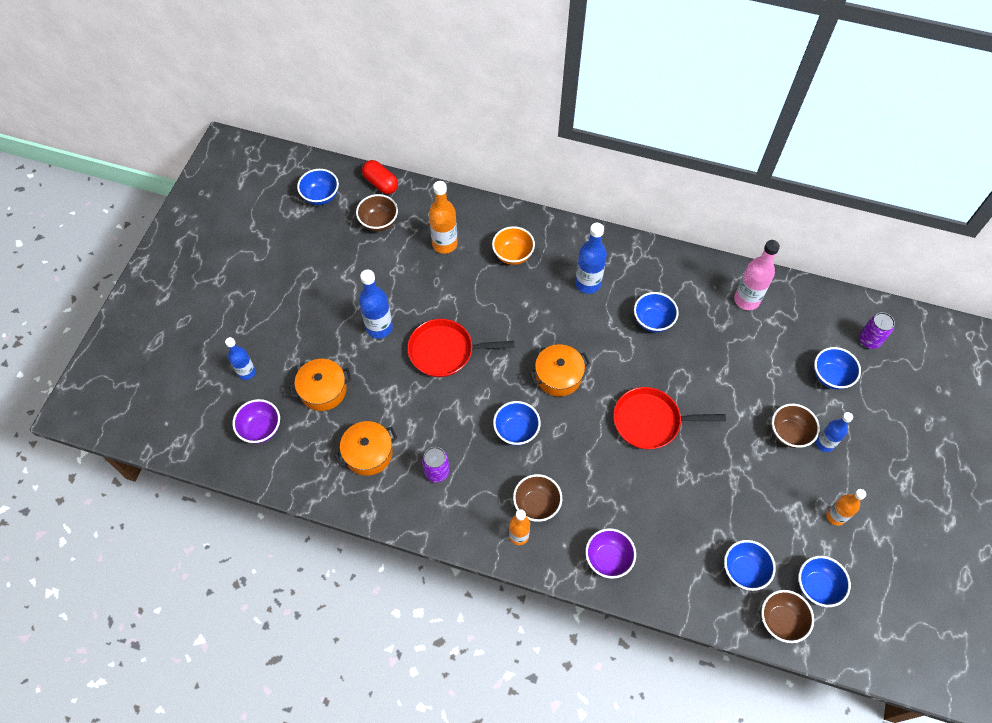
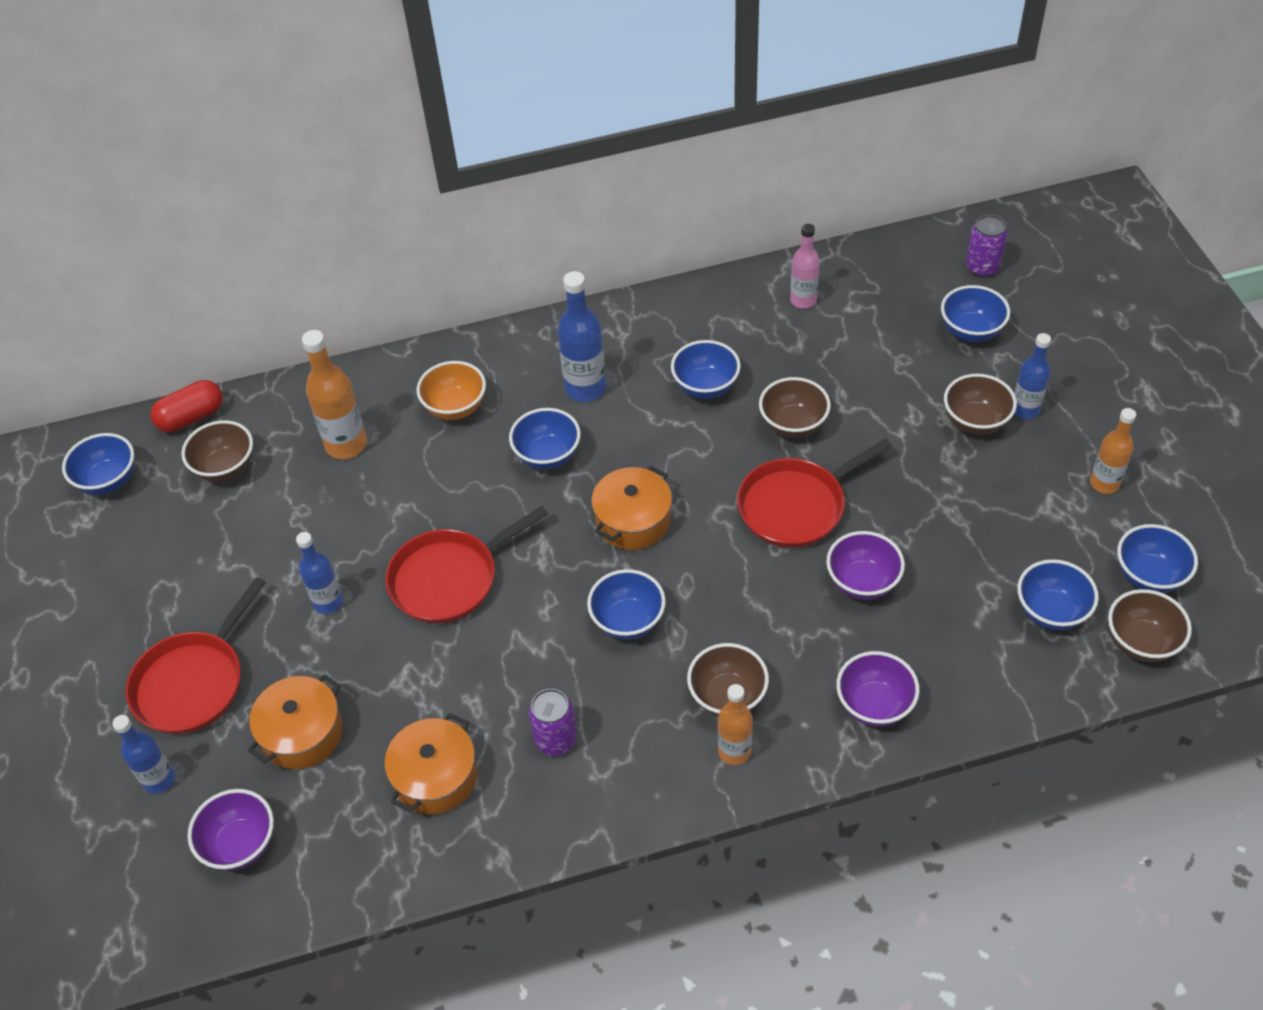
camera: 30 degrees left, 10 degrees down
blue bottle [359,270,393,339] -> blue bottle [296,532,343,614], size x0.66
red capsule [362,160,398,194] -> red capsule turned 45 degrees counterclockwise [151,380,223,432]
pink bottle [734,240,780,310] -> pink bottle [790,224,820,308], size x0.66
none -> red pan [126,577,266,734]
none -> blue bowl [509,408,581,470]
none -> brown bowl [759,377,831,438]
none -> purple bowl [826,531,905,600]

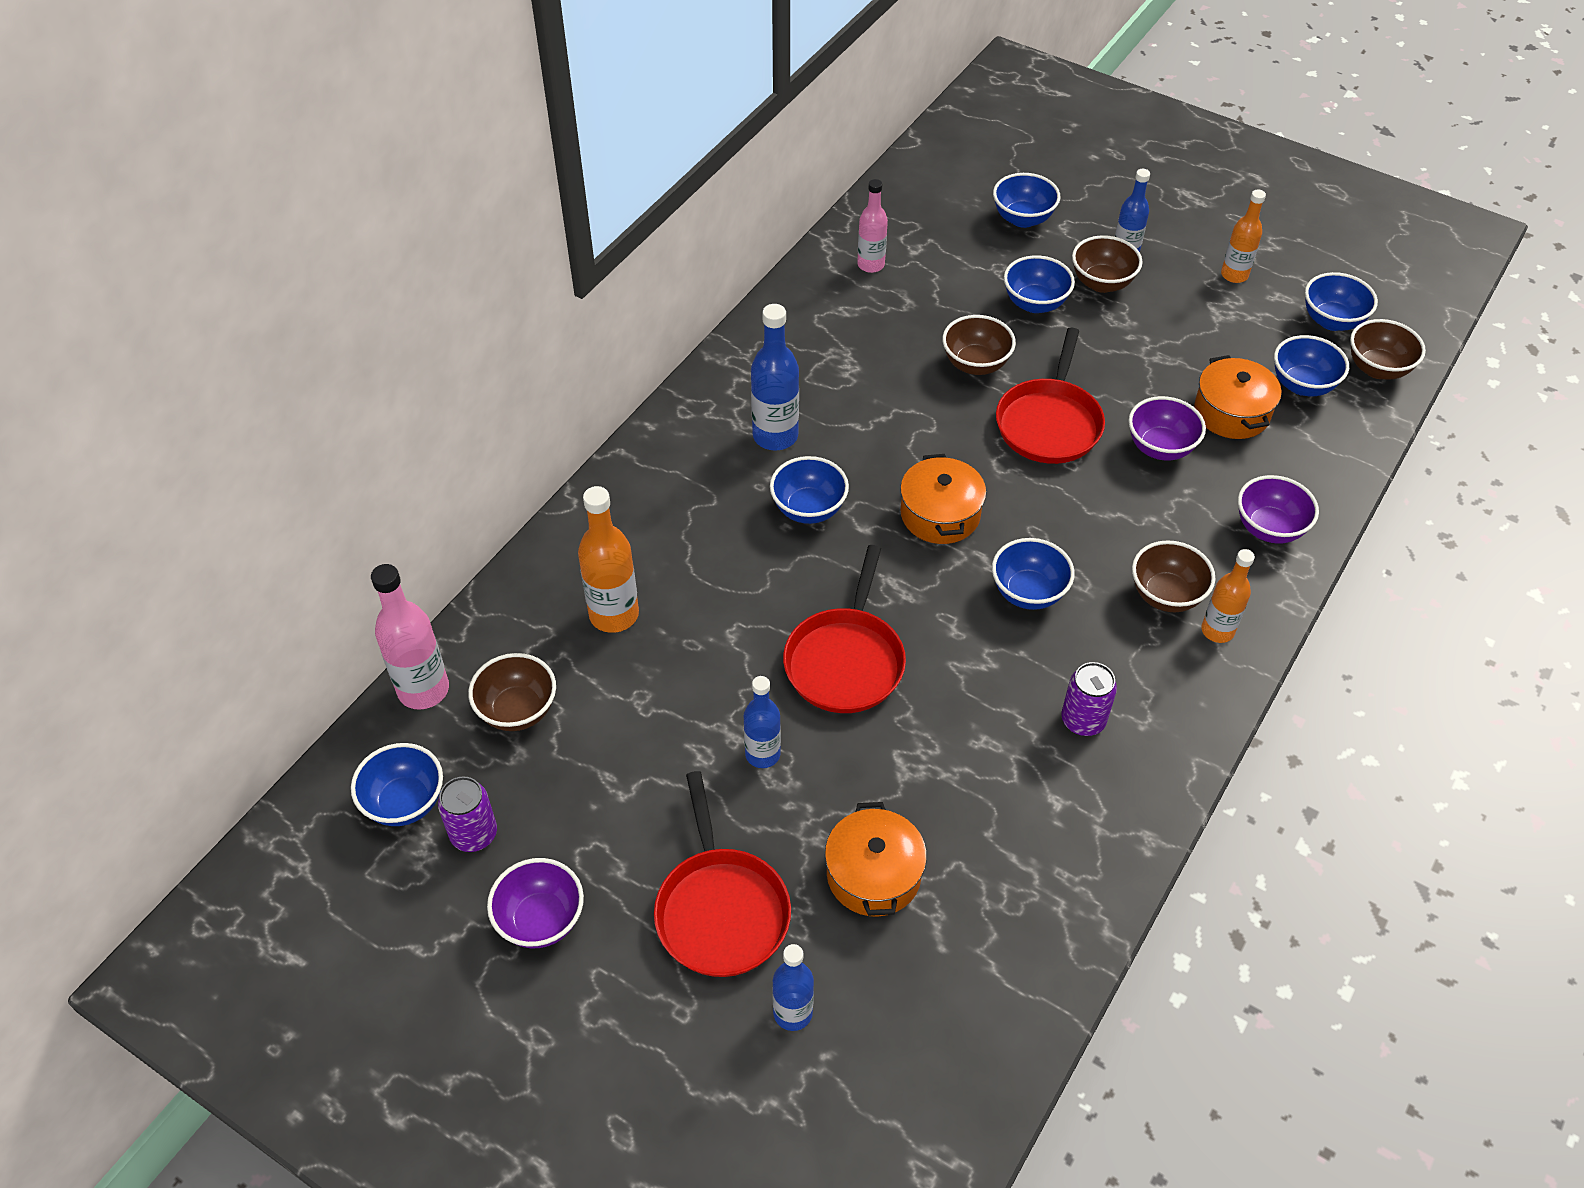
camera: 45 degrees left, 0 degrees up
red capsule [151,380,223,432] -> pink bottle [371,564,449,709]
purple bowl [187,789,274,871] -> purple bowl moved to [487,858,584,948]
orange pot [384,713,477,814] -> orange pot moved to [1194,355,1282,439]
orange bowl [416,361,486,420] -> none
blue bowl [671,340,741,399] -> blue bowl moved to [1004,255,1075,313]
purple can [966,215,1008,277] -> purple can moved to [438,777,497,852]

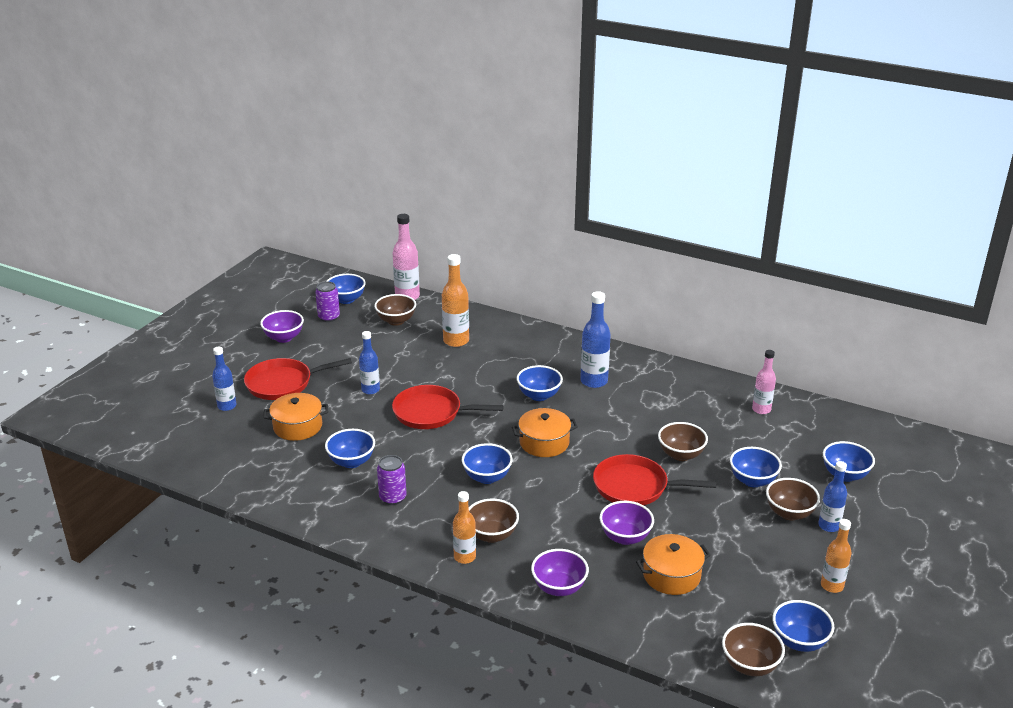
camera: 85 degrees right, 20 degrees down
blue bowl [1274,335,1349,396] -> blue bowl moved to [325,429,375,468]

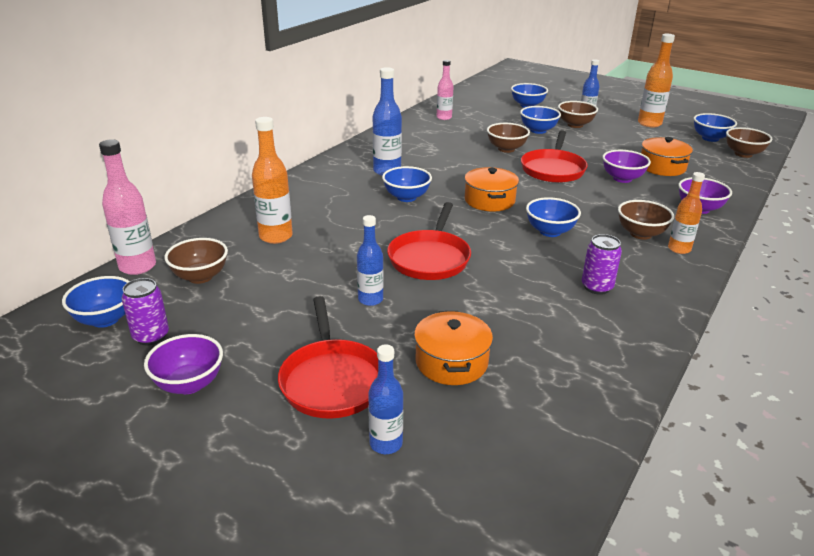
camera: 85 degrees left, 0 degrees up
blue bowl [325,429,375,468] -> none
orange bottle [821,519,852,593] -> orange bottle [638,34,675,127], size x1.51

